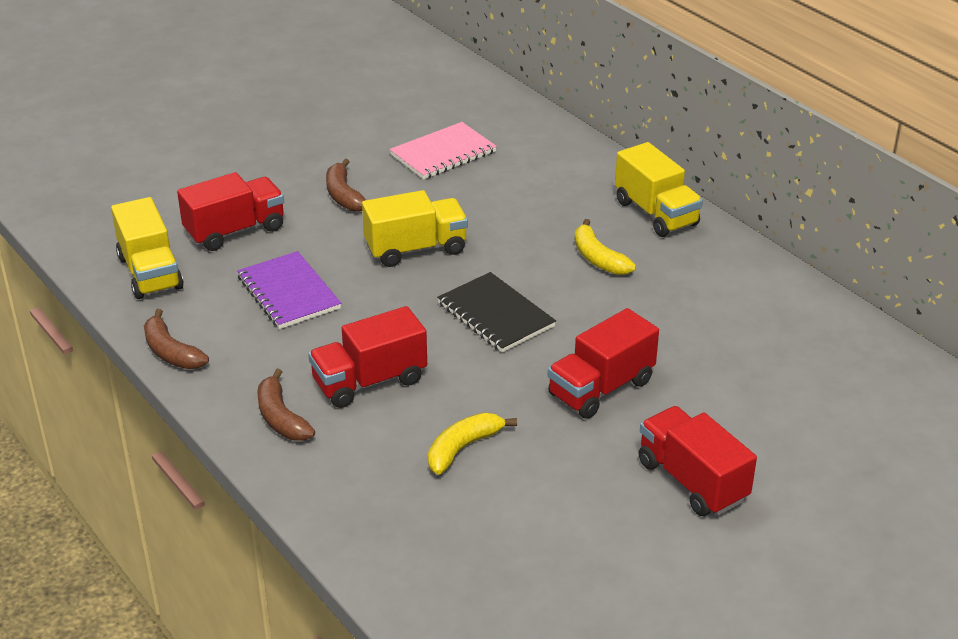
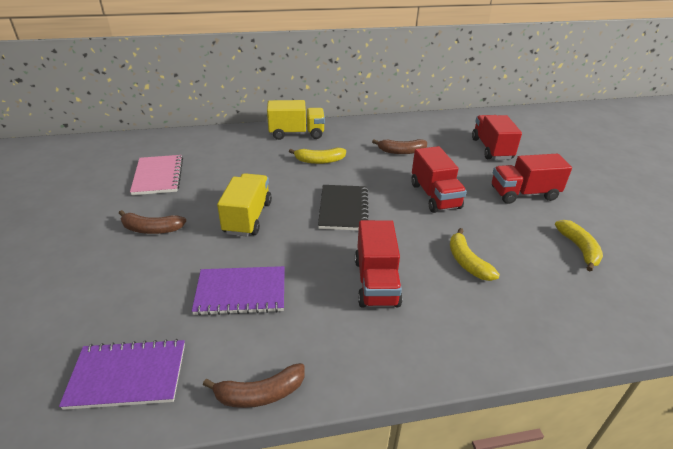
camera: 65 degrees left, 0 degrees up
yellow truck [111,197,183,299] -> purple notebook [59,339,185,410]
red truck [177,172,284,251] -> red truck moved to [472,115,522,160]
brown banana [257,369,315,441] -> brown banana moved to [372,139,427,154]
black notebook [437,272,556,353] -> black notebook turned 75 degrees counterclockwise [318,185,369,231]
none -> yellow banana [555,220,603,271]

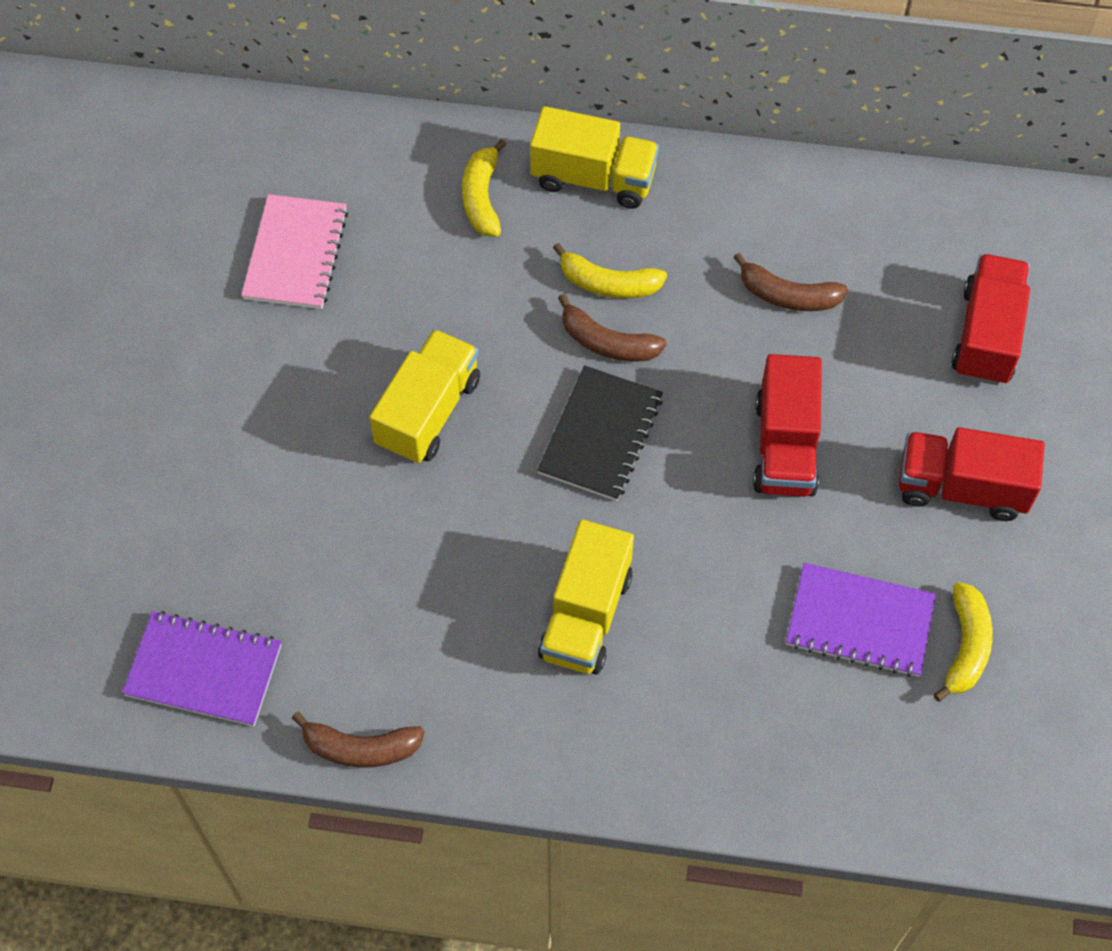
camera: 20 degrees right, 25 degrees up
brown banana [119,210,186,234] -> brown banana moved to [558,294,667,362]
purple notebook [192,266,285,316] -> purple notebook moved to [786,563,936,677]
red truck [355,220,403,308] -> yellow truck [538,520,634,675]
yellow banana [450,228,500,281] -> yellow banana moved to [462,139,507,236]

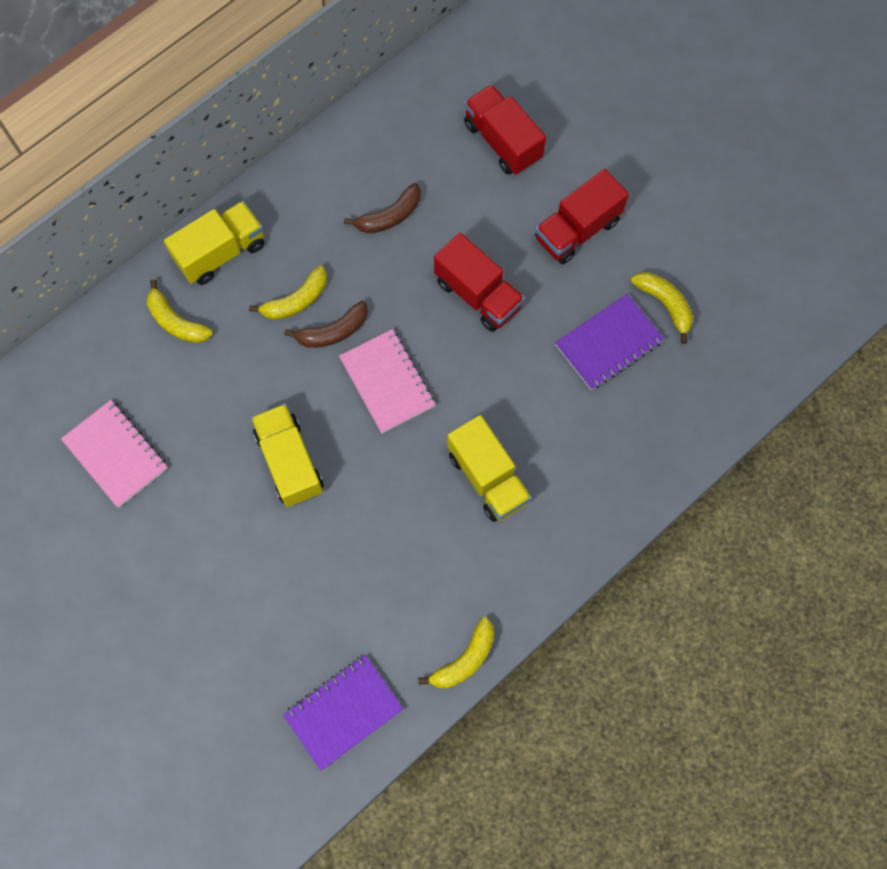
camera: 50 degrees left, 10 degrees up
brown banana [292,712,425,768] -> yellow banana [418,617,495,689]
black notebook [537,365,663,501] -> pink notebook [339,329,436,434]

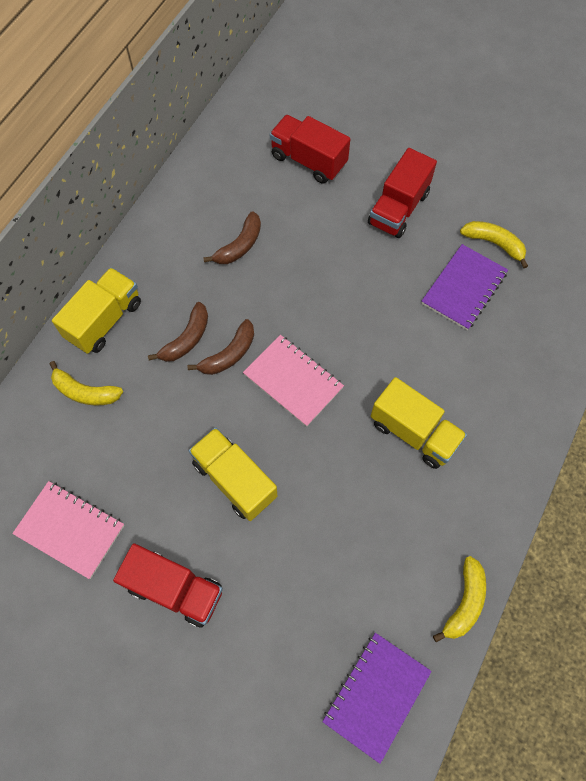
camera: 20 degrees left, 5 degrees down
yellow banana [249,265,327,320] -> brown banana [148,302,208,362]
red truck [434,233,525,332] -> red truck moved to [113,544,223,628]

